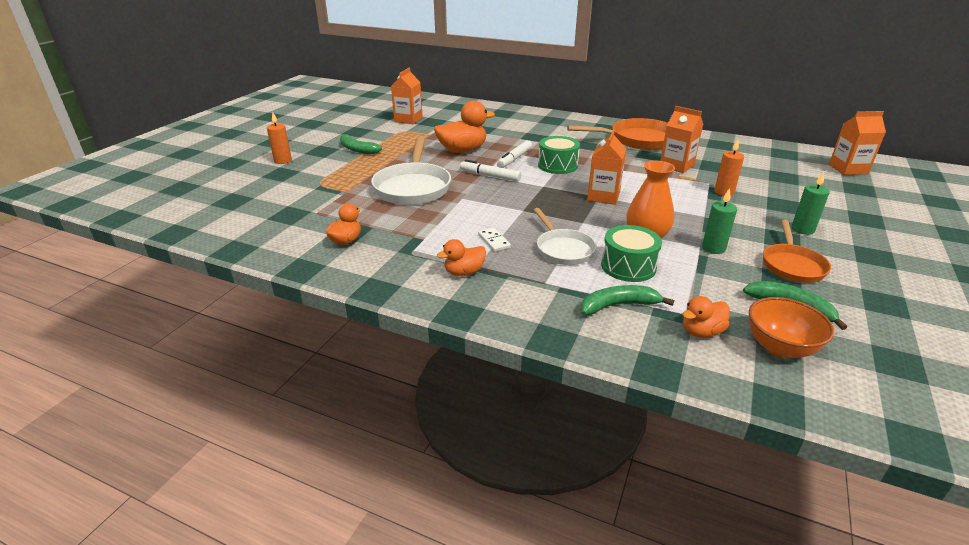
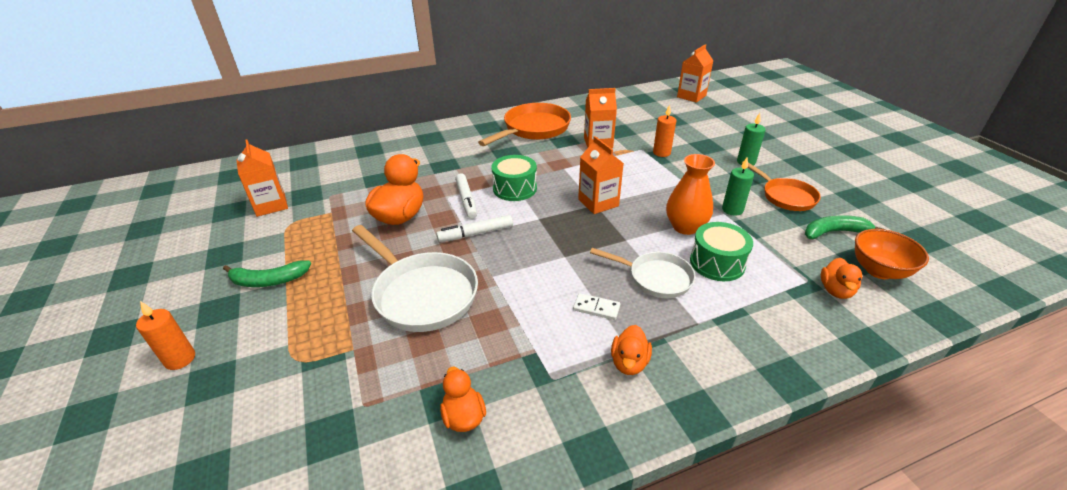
camera: 45 degrees left, 5 degrees up
green banana [580,285,674,315] -> none

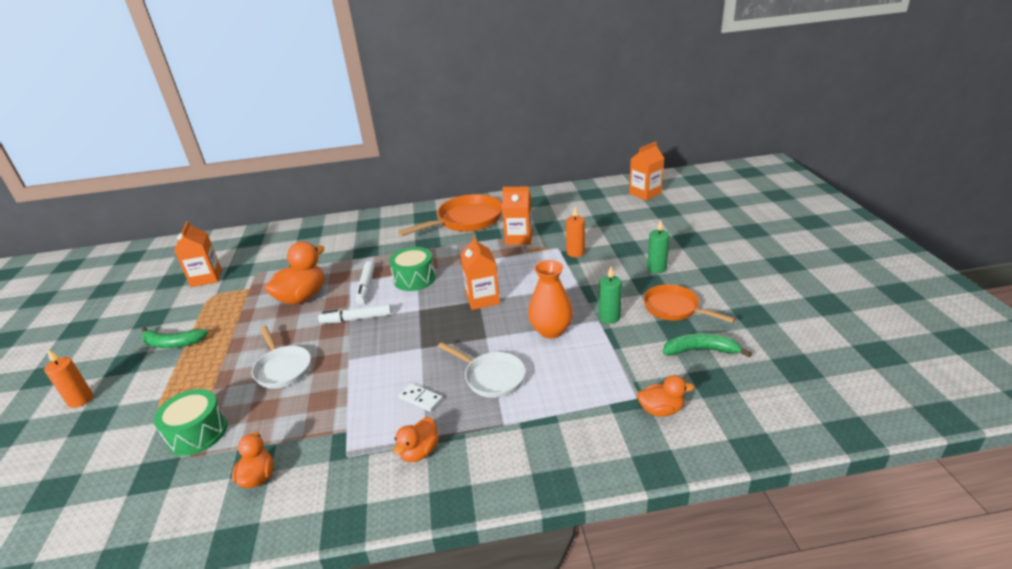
camera: 15 degrees right, 5 degrees down
white pan [352,225,478,332] -> white pan [252,326,311,389], size x0.62
green drum [690,222,753,281] -> green drum moved to [154,389,227,456]
orange pan [742,161,821,211] -> orange pan turned 150 degrees clockwise [643,284,736,323]
orange duck [821,258,862,299] -> orange duck turned 120 degrees counterclockwise [637,375,694,416]
orange bowl [855,229,929,279] -> none

